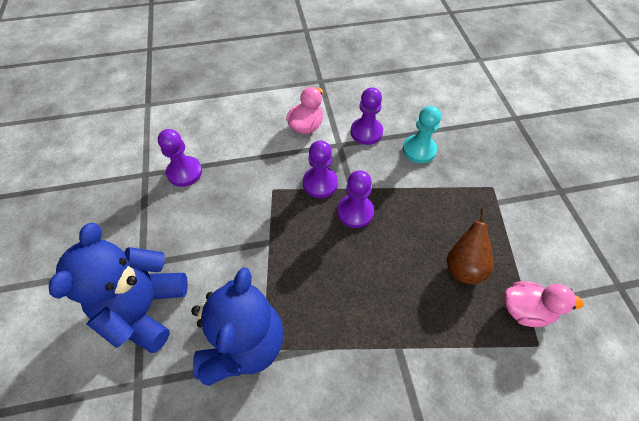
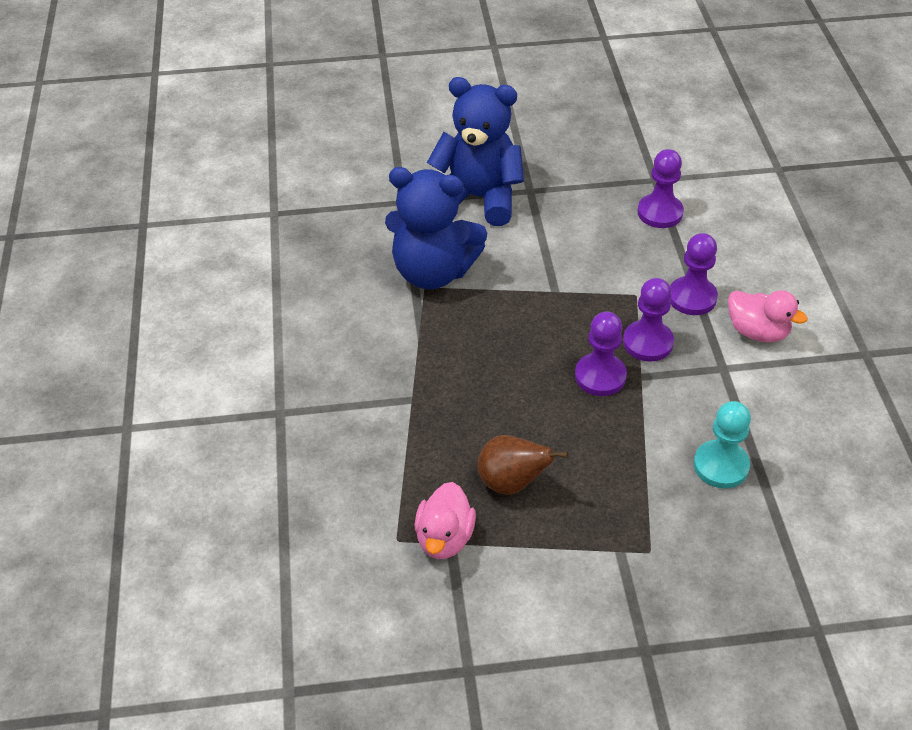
camera: 95 degrees right, 10 degrees down
purple pawn [351,87,383,145] -> purple pawn moved to [670,233,718,315]

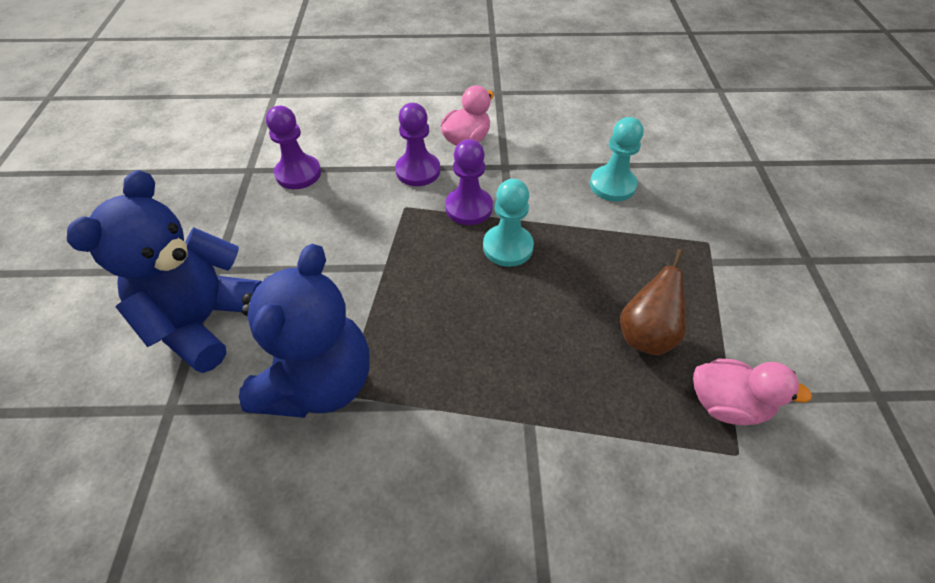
camera: 85 degrees left, 5 degrees up
purple pawn [575,312,627,396] -> turquoise pawn [483,179,534,267]

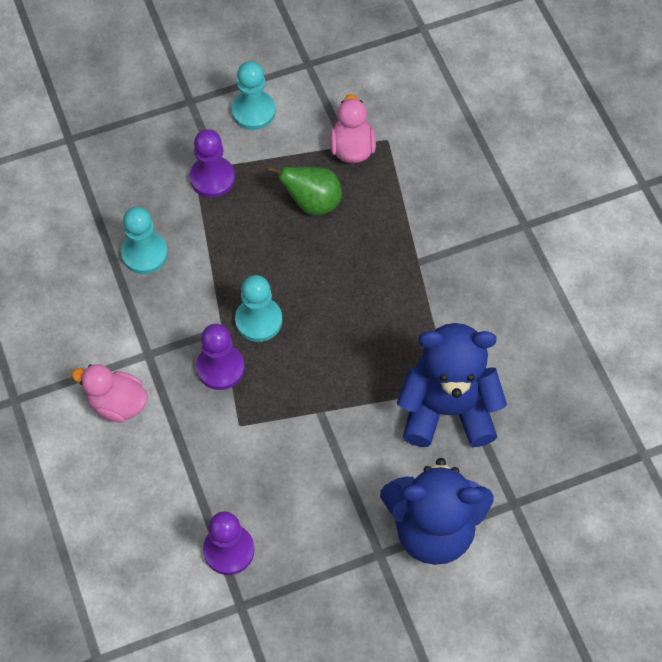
camera: 110 degrees left, 10 degrees up
purple pawn [395,103,440,186] -> purple pawn moved to [190,129,235,198]
brown pear [620,249,686,355] -> green pear [267,166,342,215]
none -> turquoise pawn [231,61,276,130]

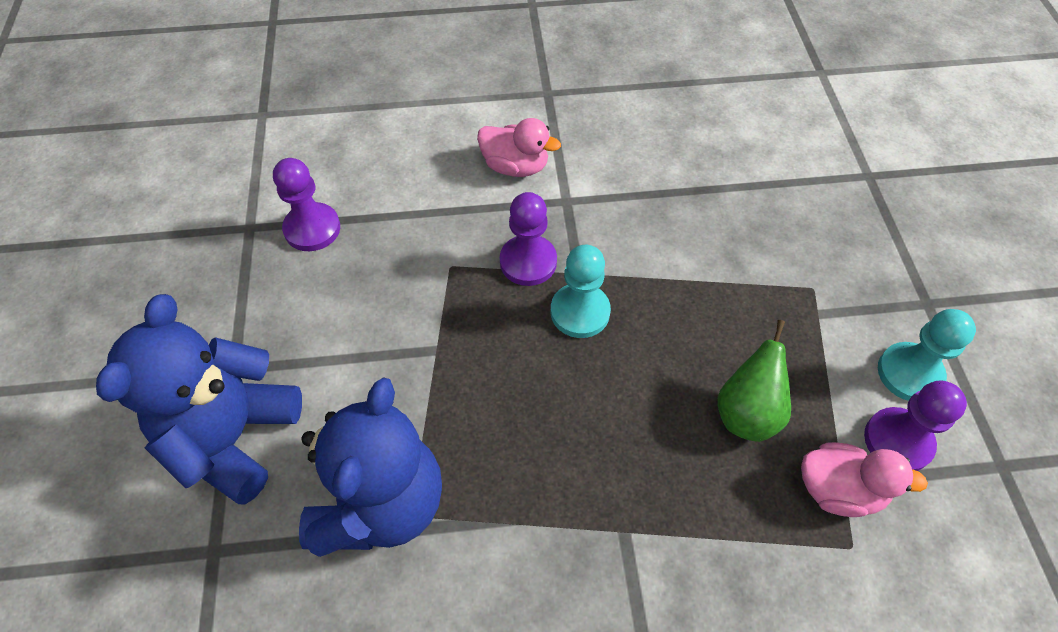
camera: 105 degrees right, 5 degrees down
pink duck [72,364,148,423] -> pink duck turned 75 degrees clockwise [477,118,561,177]
turquoise pawn [121,207,168,274] -> none
purple pawn [190,129,235,198] -> purple pawn moved to [864,380,967,471]

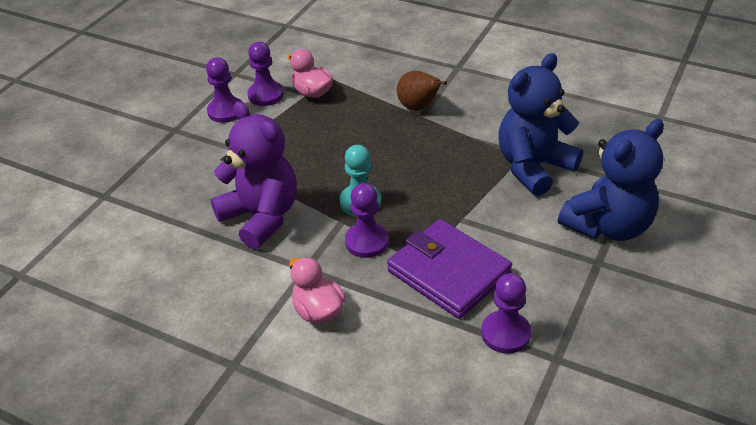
camera: 145 degrees left, 15 degrees down
green pear [717,320,791,442] -> none
turquoise pawn [878,309,976,401] -> purple pawn [206,57,242,123]
none -> purple teddy bear [210,101,297,249]
none -> purple wallet [387,219,512,319]
none -> brown pear [397,71,447,111]

